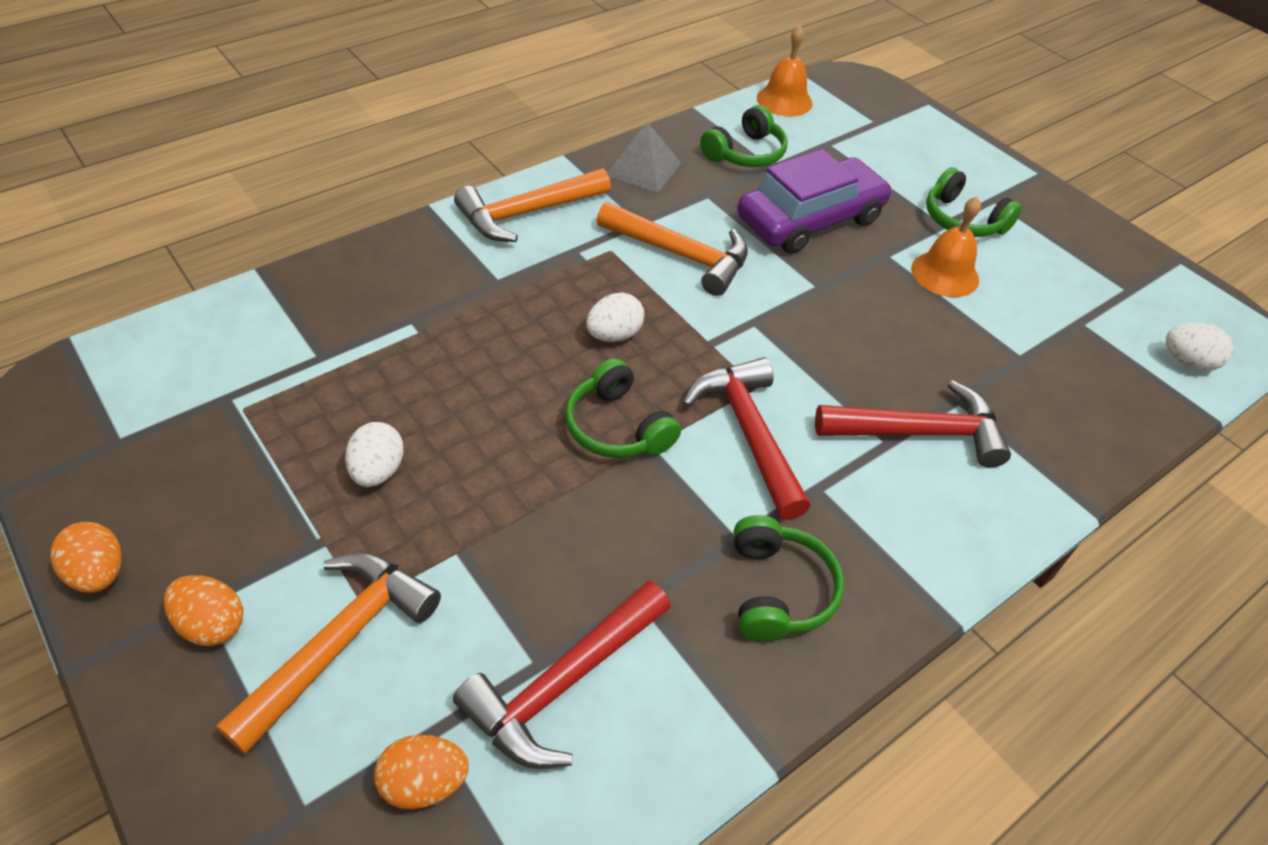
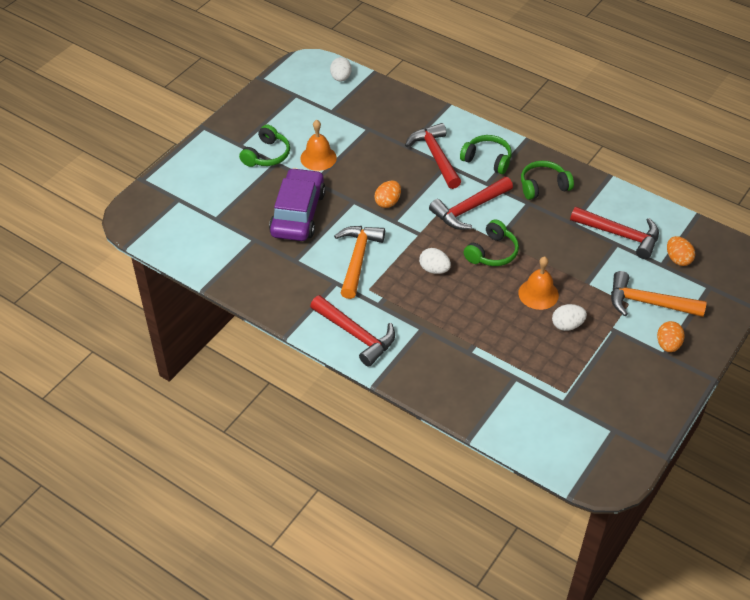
camera: 105 degrees left, 0 degrees up
orange egg [50,522,122,593] -> orange egg moved to [374,180,401,208]
orange hammer [454,168,611,242] -> red hammer [310,295,395,367]
grey pyramid [607,122,681,193] -> none
green headphones [700,105,788,167] -> green headphones moved to [460,135,512,174]
purple car [737,149,892,254] -> purple car turned 60 degrees clockwise [269,168,326,241]
orange bell [757,25,813,117] -> orange bell moved to [518,257,559,310]

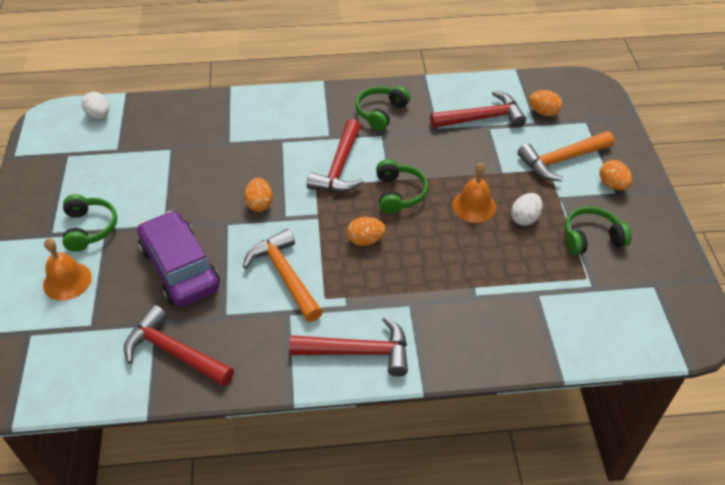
camera: 40 degrees left, 0 degrees up
orange bell [300,120,337,171] -> orange bell moved to [43,238,92,301]
red hammer [405,123,461,189] -> red hammer moved to [124,305,234,386]
white egg [419,248,451,274] -> orange egg [347,217,386,246]
green headphones [460,135,512,174] -> green headphones moved to [565,206,632,255]

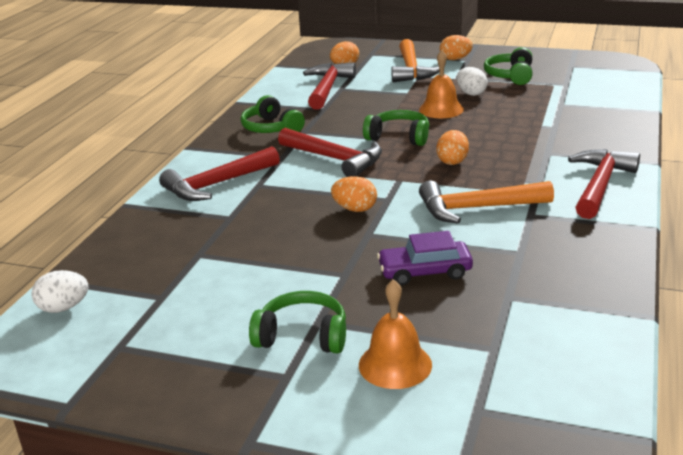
camera: 65 degrees left, 20 degrees down
red hammer [124,305,234,386] -> red hammer moved to [159,146,280,201]
purple car [137,211,220,307] -> purple car [377,231,473,285], size x0.61

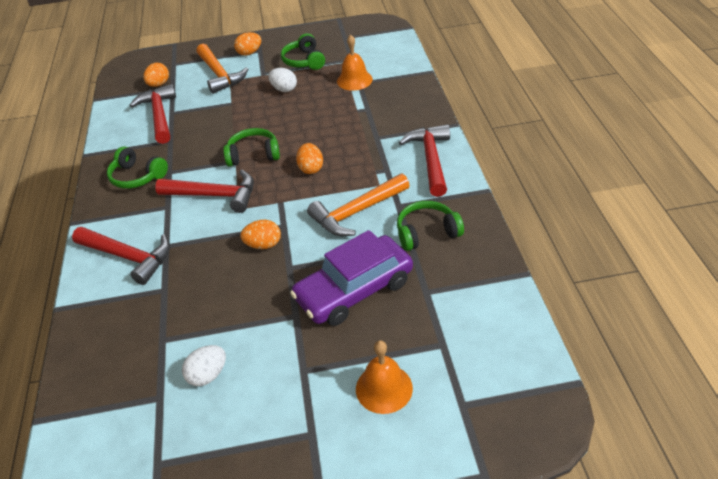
camera: 25 degrees left, 15 degrees up
white egg [31,270,89,313] -> white egg moved to [182,345,226,386]
red hammer [159,146,280,201] -> red hammer turned 90 degrees counterclockwise [72,227,170,285]
green headphones [249,291,346,353] -> green headphones moved to [397,201,464,251]
purple car [377,231,473,285] -> purple car [290,230,413,326], size x1.65
orange bell [419,50,464,118] -> orange bell moved to [337,34,373,91]

